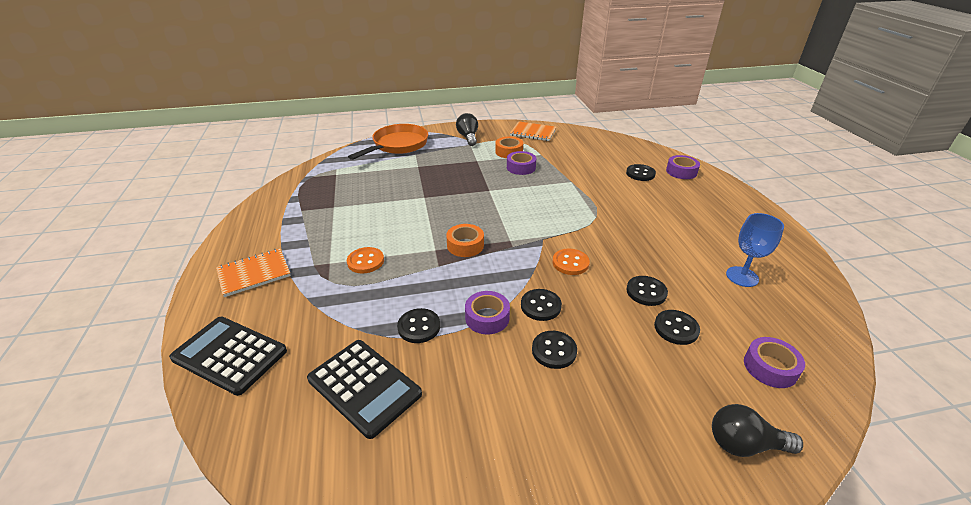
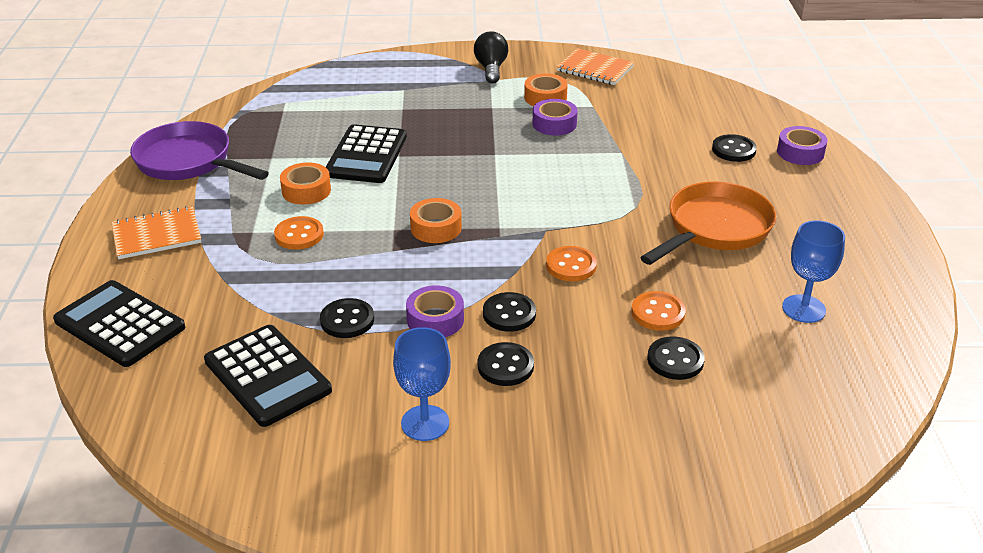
camera: 10 degrees right, 0 degrees up
orange pan [348,124,428,160] -> orange pan moved to [640,182,776,265]
black button [626,276,668,306] -> orange button [631,291,686,331]
black light bulb [712,404,803,457] -> none
purple tape [744,337,805,388] -> none
none -> purple pan [130,121,269,180]
none -> orange tape [280,162,331,205]
none -> black calculator [326,124,407,183]
none -> blue goblet [393,327,451,441]

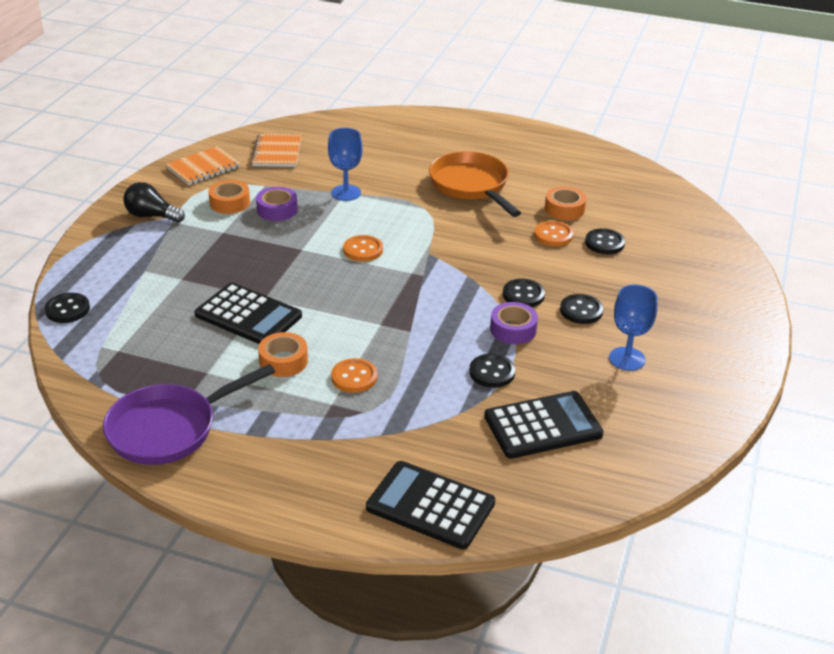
camera: 70 degrees left, 0 degrees up
black calculator [53,280,185,367] -> black calculator turned 60 degrees clockwise [366,461,495,549]
orange notebook [111,206,202,259] -> orange notebook moved to [251,134,301,167]
orange tape [410,198,462,243] -> orange tape moved to [545,186,586,220]
orange button [546,246,597,282] -> orange button moved to [343,235,383,262]
black button [712,134,757,162] -> black button moved to [45,293,90,323]
purple tape [777,126,828,165] -> none
blue goblet [782,220,845,323] -> blue goblet moved to [328,128,362,201]

